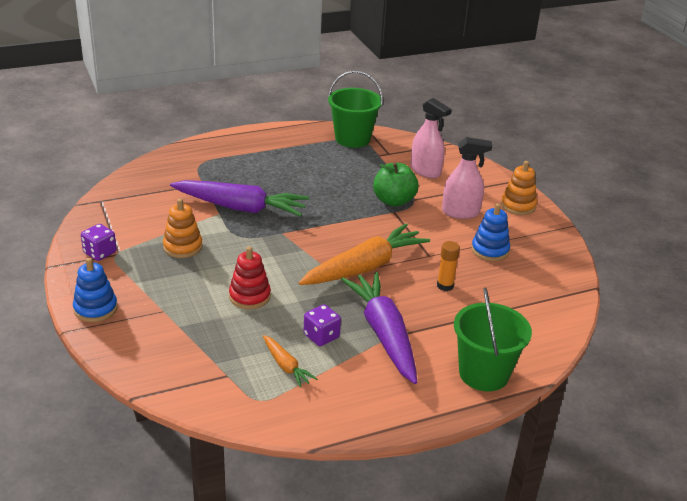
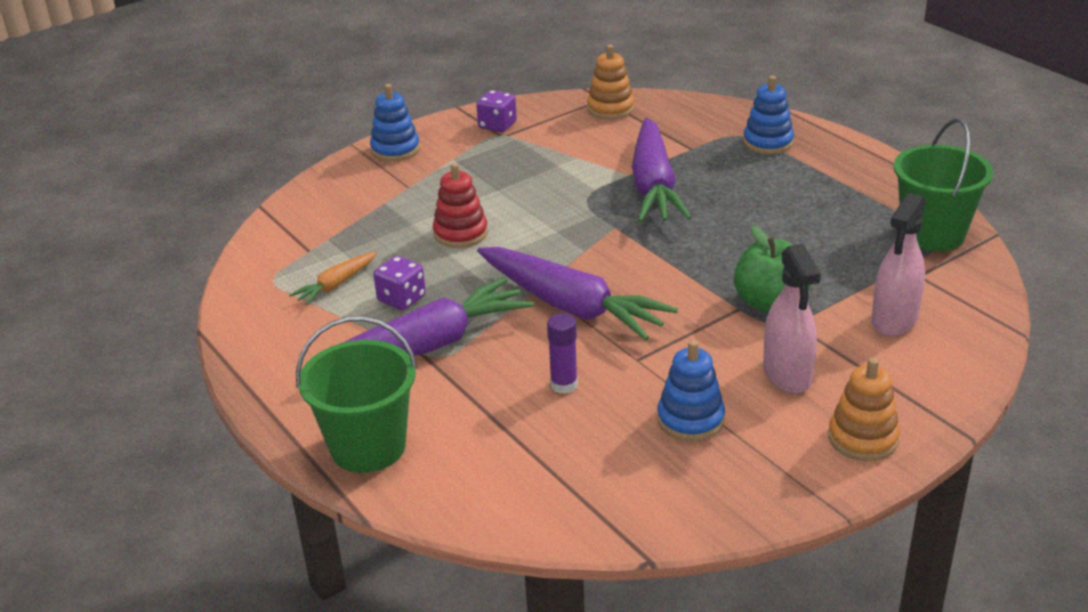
camera: 80 degrees right, 0 degrees up
orange stacking toy [163,199,203,258] -> orange stacking toy moved to [587,45,634,119]
orange carrot [299,223,430,285] -> purple carrot [477,247,678,340]
orange glue stick [437,241,460,291] -> purple glue stick [547,313,578,394]
none -> blue stacking toy [743,76,794,154]

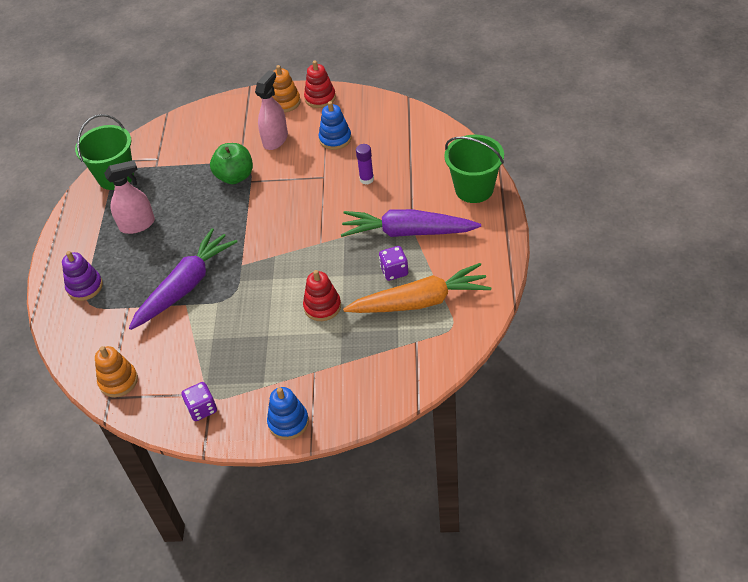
camera: 140 degrees left, 15 degrees up
orange carrot [289,252,377,305] -> orange carrot [343,263,491,313], size x2.11
purple carrot [477,247,678,340] -> none
blue stacking toy [743,76,794,154] -> purple stacking toy [62,251,103,301]
pink spray bottle [871,193,926,336] -> pink spray bottle moved to [104,160,155,234]
none -> red stacking toy [304,61,336,108]

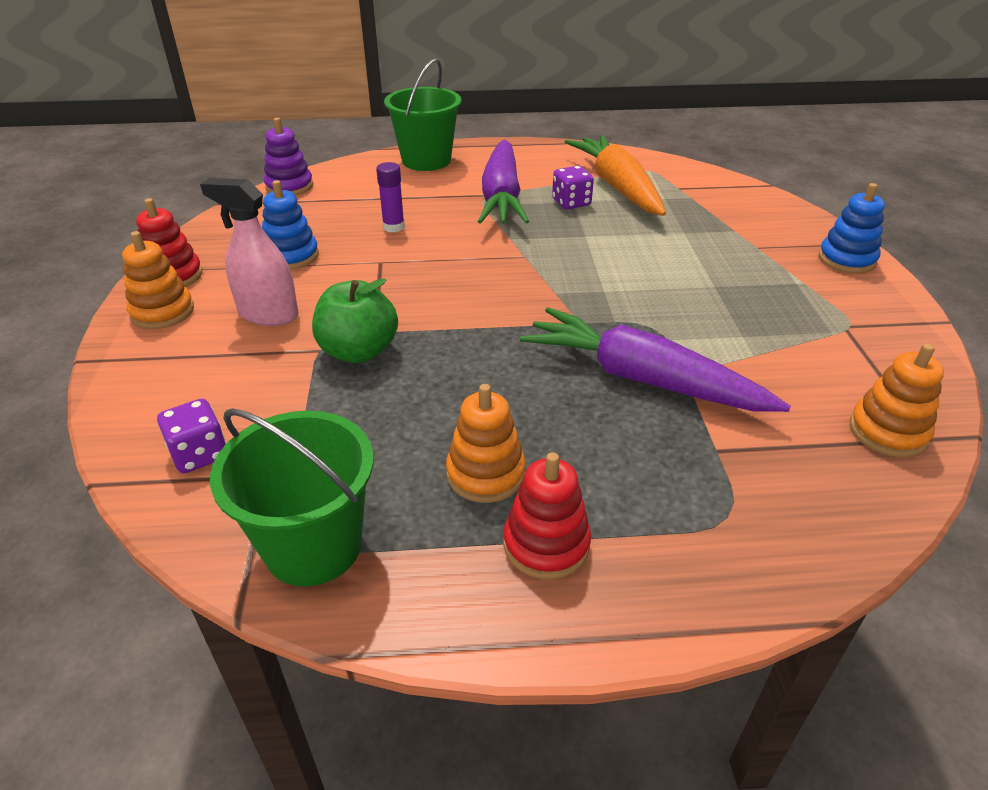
camera: 100 degrees left, 10 degrees down
purple stacking toy [62,251,103,301] -> purple stacking toy moved to [264,118,313,196]
pink spray bottle [104,160,155,234] -> orange stacking toy [446,384,526,503]
purple dice [181,382,217,421] -> purple dice moved to [157,399,226,473]
red stacking toy [303,270,341,321] -> red stacking toy moved to [503,452,591,580]

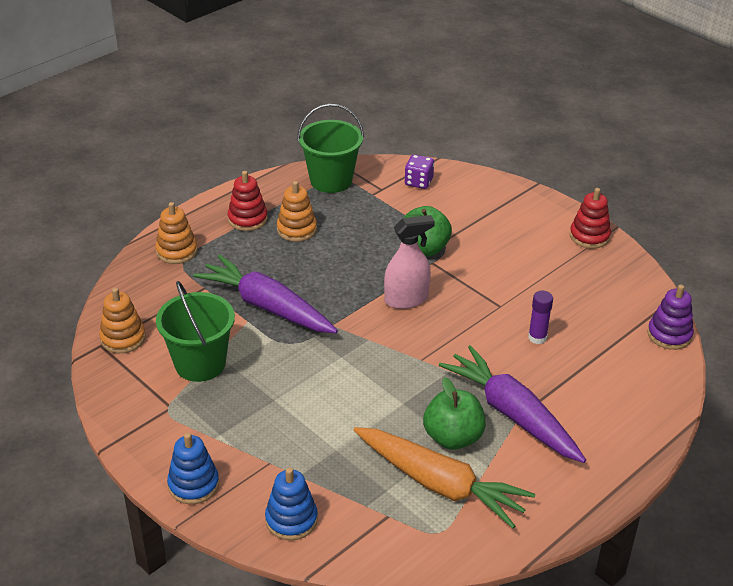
camera: 140 degrees right, 0 degrees up
orange stacking toy [122,231,194,329] -> orange stacking toy moved to [155,202,198,264]
pink spray bottle [200,178,298,326] -> pink spray bottle moved to [384,215,435,309]
blue stacking toy [262,180,319,270] -> blue stacking toy moved to [265,467,318,540]
green bucket [384,58,461,171] -> green bucket moved to [156,281,235,382]
purple carrot [520,307,791,412] -> purple carrot turned 135 degrees counterclockwise [193,254,338,333]
purple dice [552,166,594,209] -> green apple [423,377,486,450]

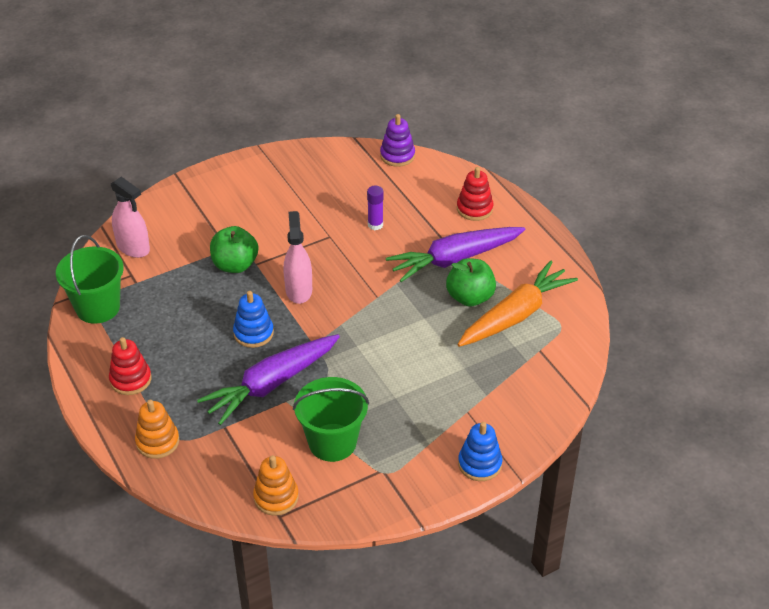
camera: 75 degrees left, 5 degrees up
blue stacking toy [265,467,318,540] -> blue stacking toy moved to [233,291,274,348]
orange stacking toy [277,181,317,242] -> none
purple dice [405,154,434,189] -> pink spray bottle [111,177,150,258]
red stacking toy [570,188,611,249] -> red stacking toy moved to [457,167,493,221]

